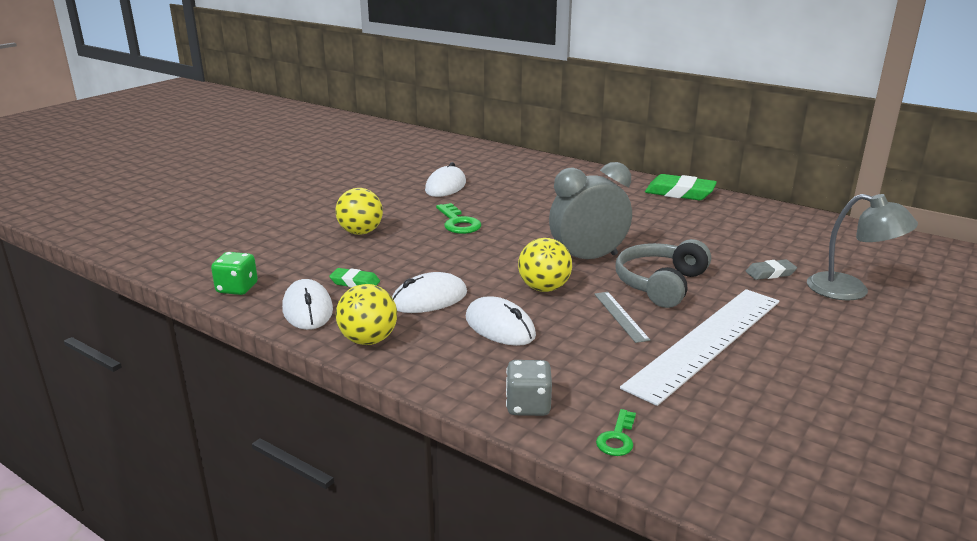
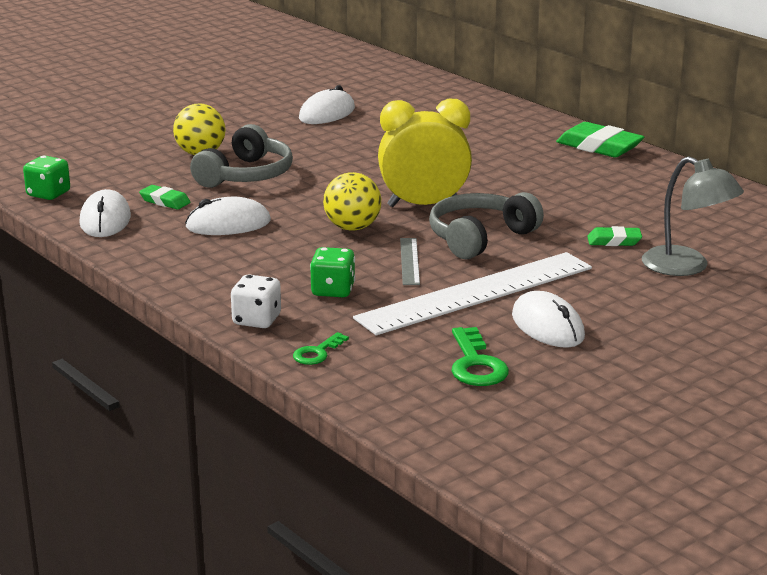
camera: 15 degrees right, 0 degrees up
yellow ball [336,284,397,345] -> none
green key [436,203,481,234] -> green key moved to [451,327,509,386]
white mouse [466,296,536,346] -> white mouse moved to [512,291,585,348]
grey dice [506,360,552,416] -> white dice [231,275,281,328]
grey clock [549,162,632,259] -> yellow clock [378,99,472,207]
grey eraser [746,259,797,280] -> green eraser [587,226,642,246]
none -> grey headphones [190,124,293,188]
none -> green dice [310,247,355,297]

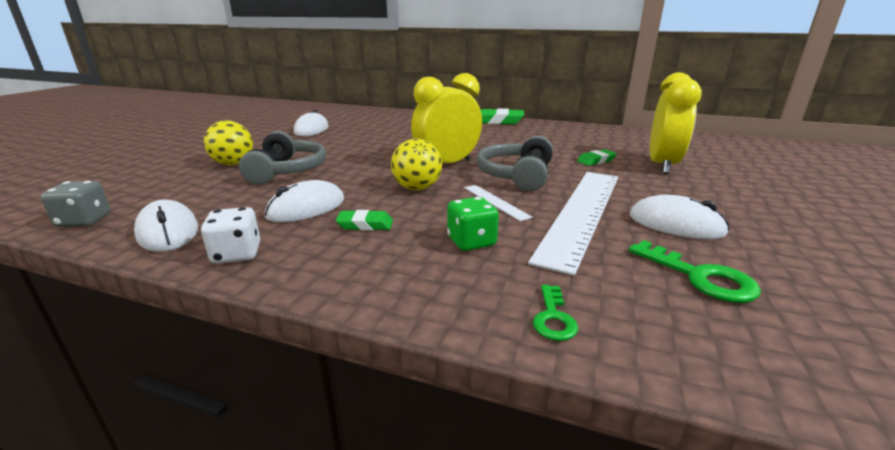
camera: 30 degrees left, 0 degrees up
green dice [23,156,70,200] -> grey dice [41,181,111,227]
green eraser [139,185,191,210] -> green eraser moved to [336,210,393,231]
white dice [231,275,281,328] -> white dice moved to [201,207,260,264]
grey ruler [400,238,420,285] -> white ruler [464,185,533,221]
grey lamp [642,156,744,276] -> yellow clock [650,72,702,174]

